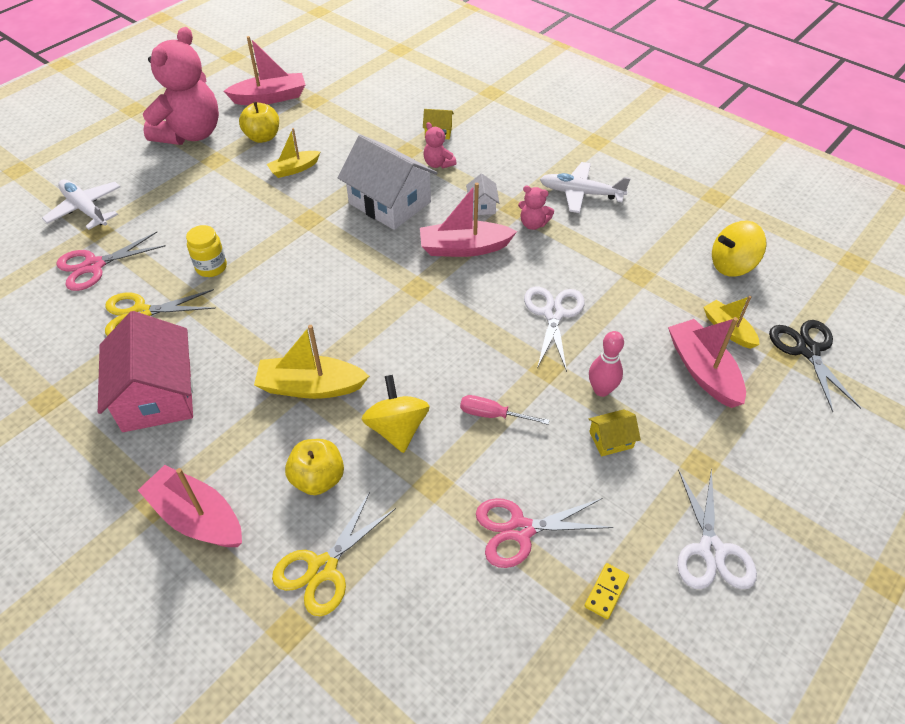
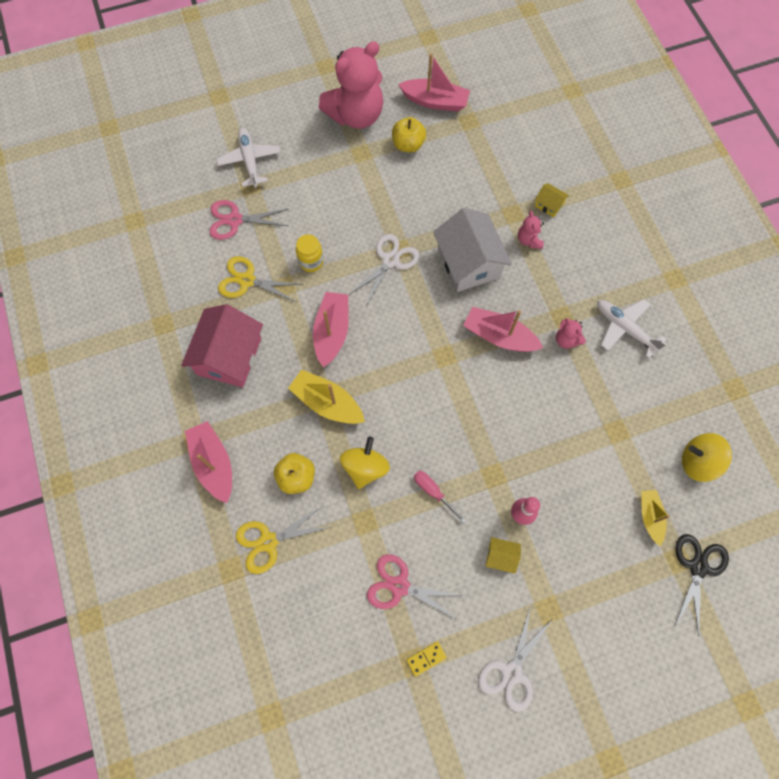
camera: 30 degrees right, 20 degrees up
yellow boat [267,128,320,178] -> none
white house [466,174,499,215] -> none
white scissors [524,286,585,372] -> white scissors moved to [349,234,419,306]
pink boat [668,317,746,408] -> pink boat moved to [313,292,349,368]

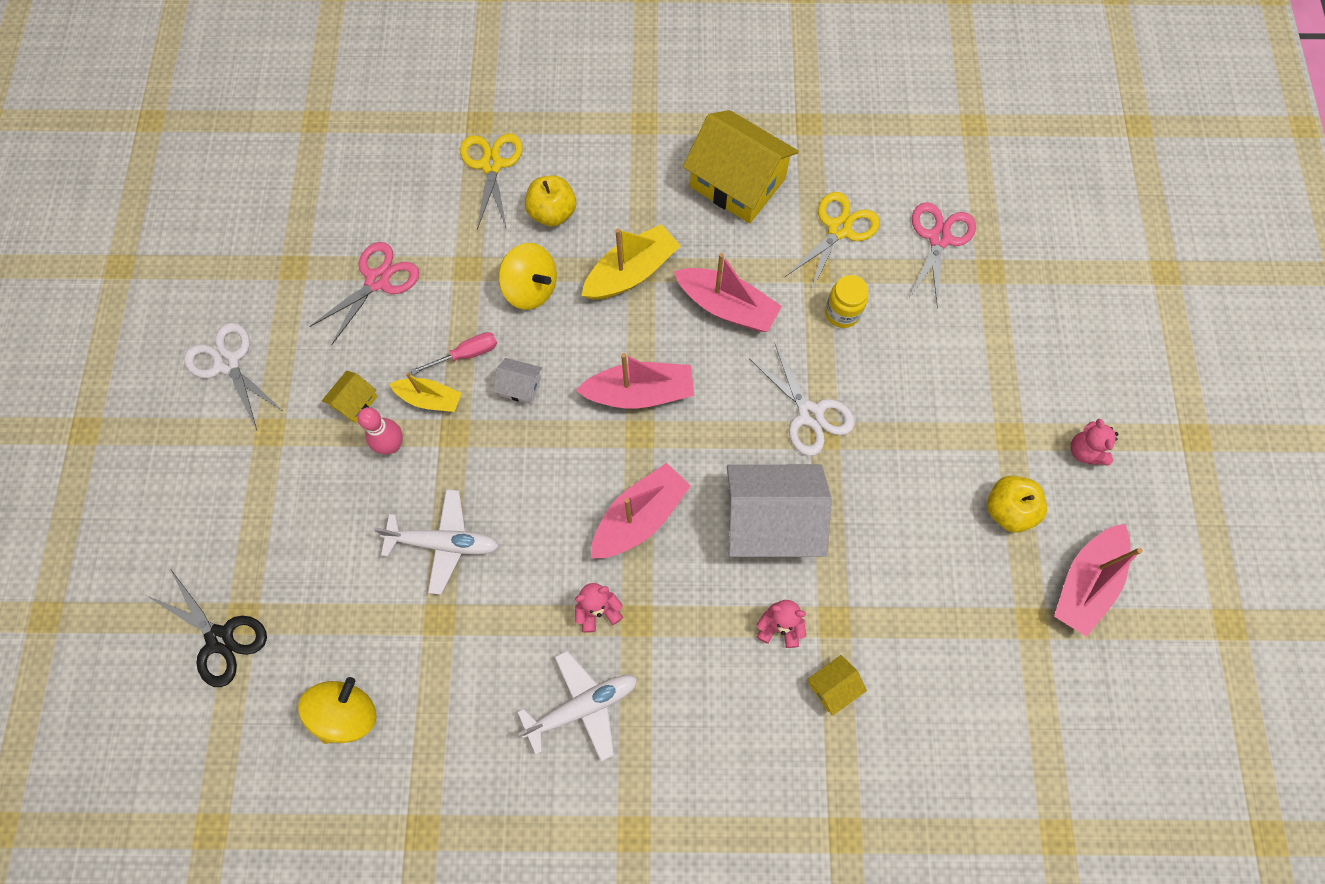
camera: 110 degrees right, 0 degrees up
pink house [181,304,263,387] -> yellow house [683,110,799,224]
pink boat [185,421,232,503] -> pink boat moved to [576,353,694,409]
white plane [216,128,281,187] -> white plane moved to [374,489,499,595]
pink teddy bear [319,41,383,129] -> pink teddy bear [1071,419,1118,466], size x0.42
yellow domino [407,641,447,676] -> none
yellow boat [641,490,670,546] -> yellow boat moved to [389,372,462,412]
none -> white house [493,358,542,404]

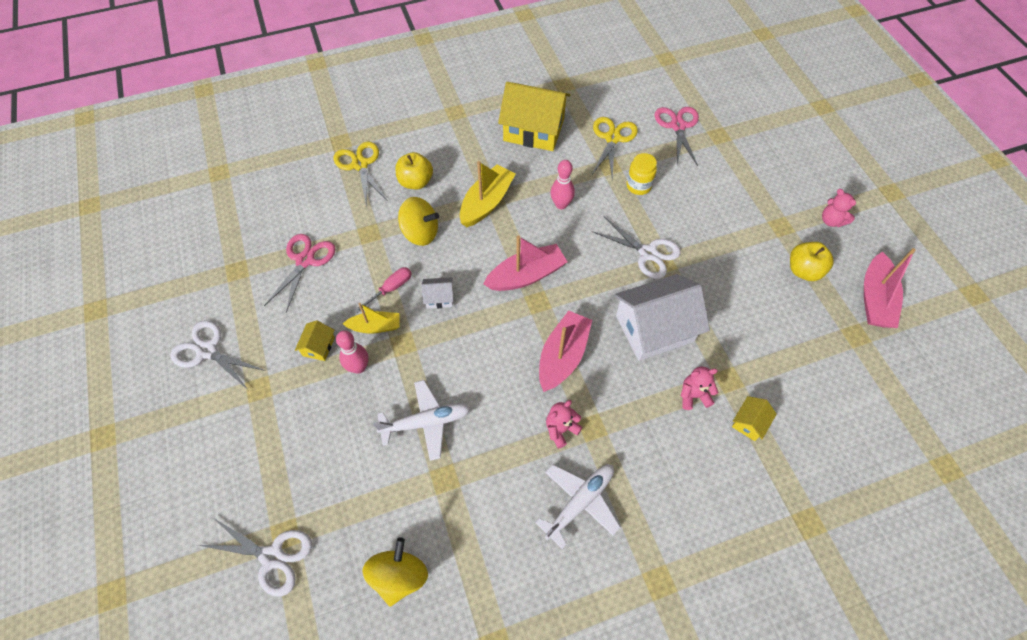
camera: 20 degrees left, 10 degrees down
black scissors [147,569,267,687] -> white scissors [199,517,312,596]
pink boat [674,253,782,332] -> pink bowling pin [551,160,575,209]

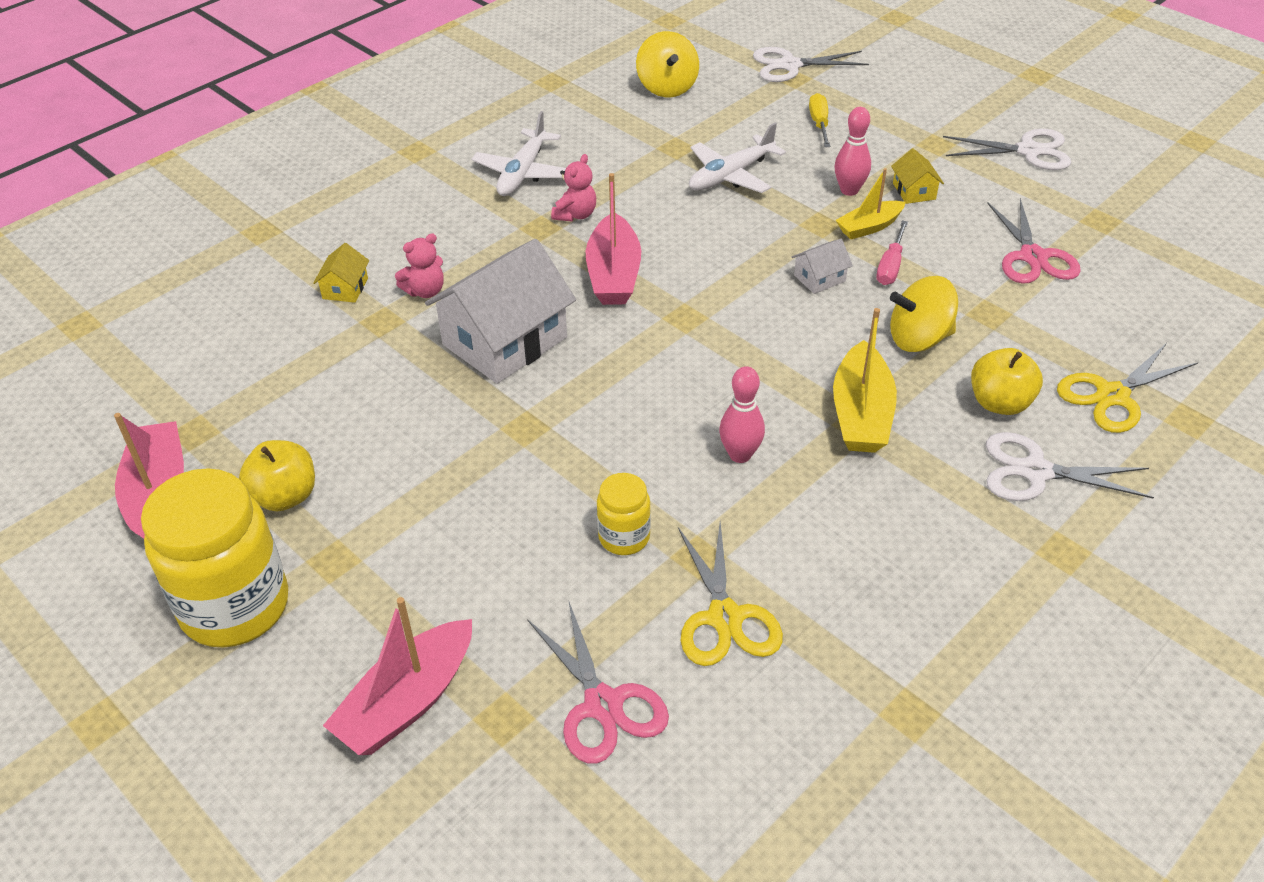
camera: 155 degrees right, 15 degrees down
yellow scissors [334,141,387,207] -> yellow scissors turned 105 degrees clockwise [1057,344,1199,433]
pink boat [484,235,567,291] -> pink boat moved to [323,597,472,755]
yellow house [498,82,570,151] -> none
white scissors [591,216,681,279] -> white scissors moved to [986,432,1154,501]
pink teddy bear [822,189,856,227] -> yellow jar [141,468,288,648]
none -> yellow screwdriver [809,93,830,147]

